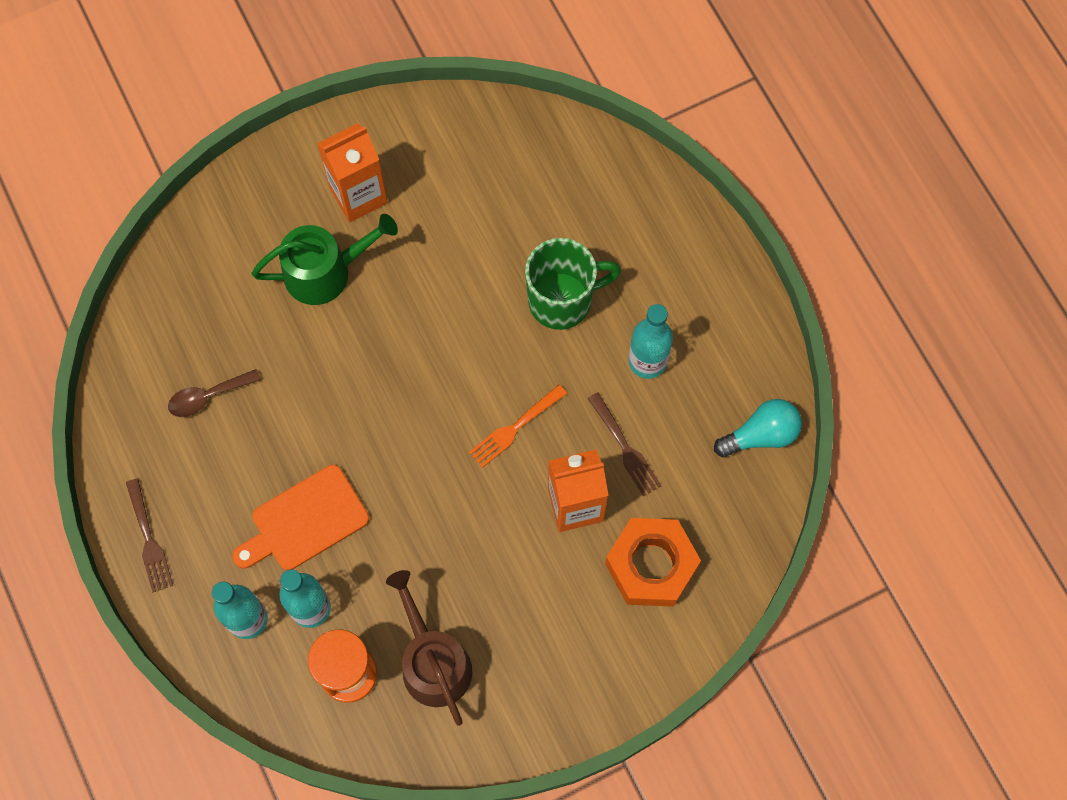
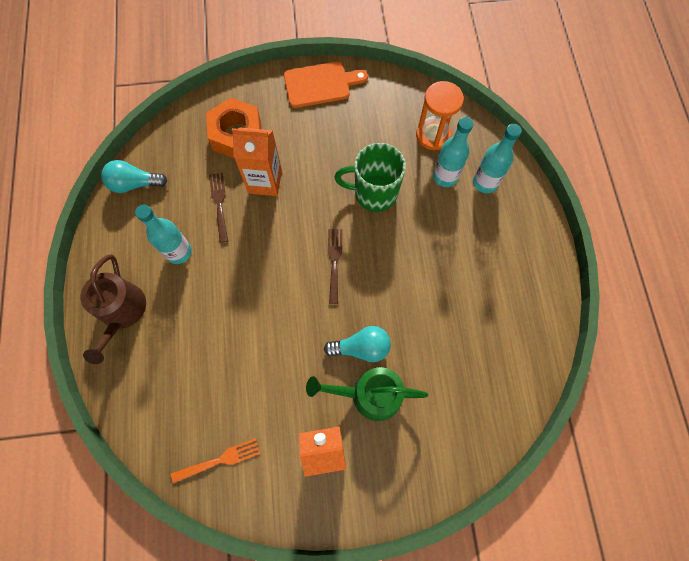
camera: 160 degrees left, 0 degrees up
brown fork [126,478,173,592] -> brown fork moved to [328,229,342,304]
brown spoon [168,369,261,417] -> none
orange cutting board [232,465,369,570] -> orange cutting board moved to [284,62,368,108]
brown watering can [386,570,472,726] -> brown watering can moved to [81,254,146,364]
orange fork [469,385,567,468] -> orange fork moved to [171,438,260,483]
green mug [525,238,621,330] -> green mug moved to [334,143,406,212]
none -> turquoise light bulb [324,326,391,362]

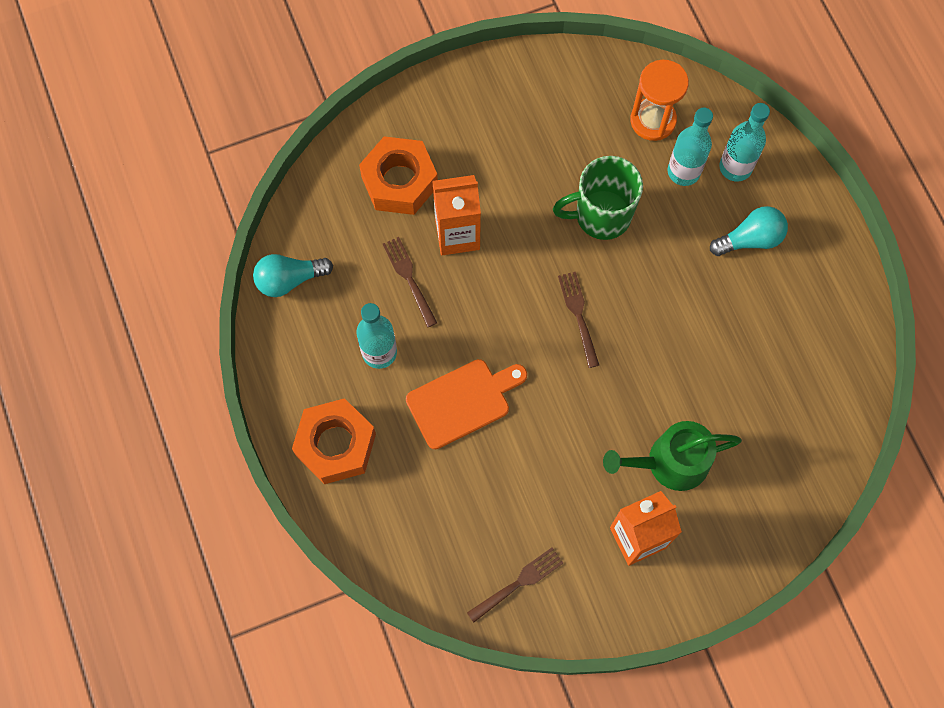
camera: 15 degrees left, 0 degrees up
brown watering can [81,254,146,364] -> orange nut [292,398,376,484]
orange fork [171,438,260,483] -> brown fork [467,548,563,623]
orange cutting board [284,62,368,108] -> orange cutting board moved to [406,359,527,449]
turquoise light bulb [324,326,391,362] -> turquoise light bulb moved to [710,206,788,256]

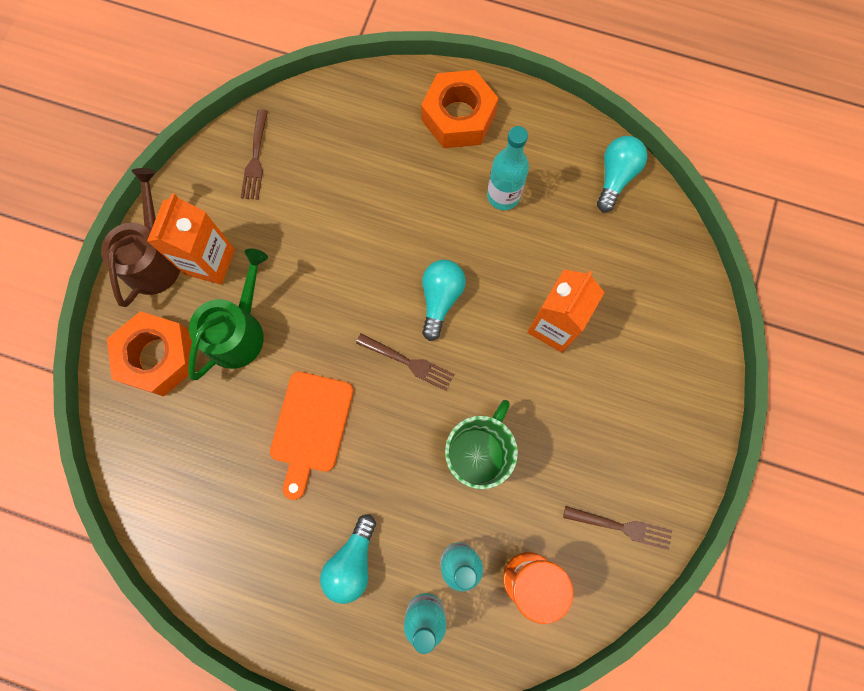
camera: 130 degrees right, 5 degrees up
orange nut [359,136,438,215] -> orange nut moved to [107,311,196,396]
brown fork [383,237,437,328] -> brown fork moved to [563,506,672,550]
orange cutting board [406,359,527,449] -> orange cutting board moved to [270,372,353,500]
none -> brown watering can [101,168,180,307]
none -> turquoise light bulb [422,260,466,341]

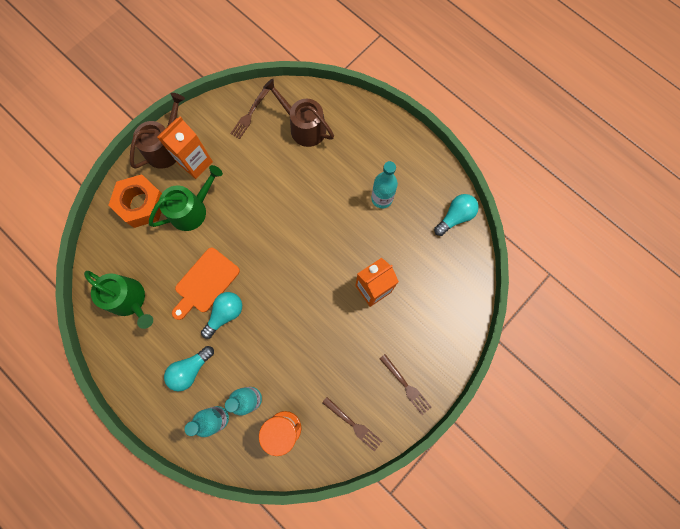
camera: 25 degrees right, 0 degrees up
brown fork [356,334,454,391] -> brown fork moved to [380,354,431,415]
orange nut [421,70,498,148] -> none
turquoise light bulb [422,260,466,341] -> turquoise light bulb moved to [201,292,242,339]
green mug [445,400,518,489] -> none
none -> green watering can [84,271,153,329]
none -> brown watering can [263,78,334,147]

